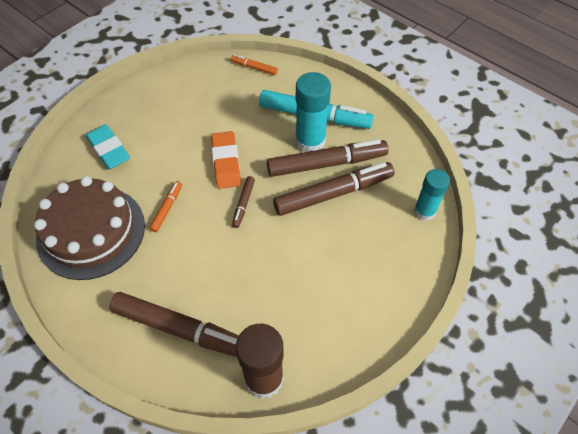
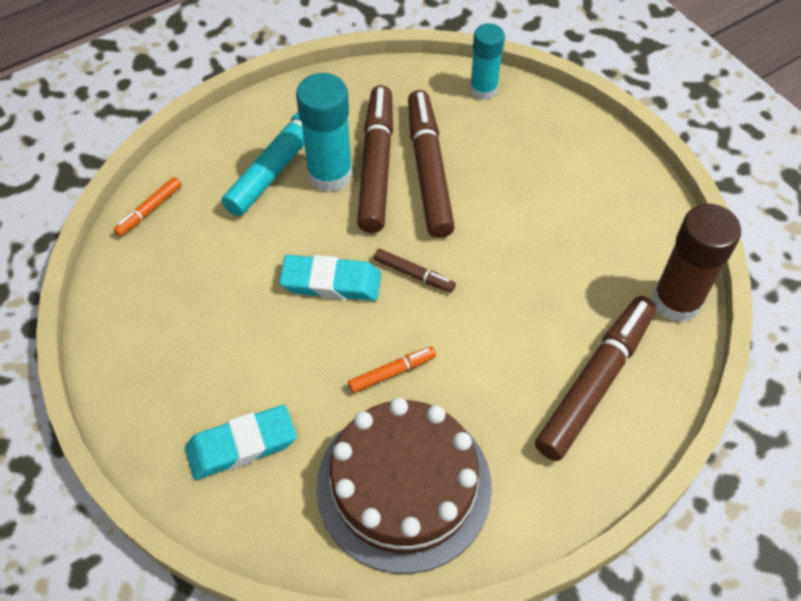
camera: 75 degrees left, 0 degrees up
orange marker [149,181,182,232] -> orange marker turned 120 degrees clockwise [348,346,436,393]
orange eraser [211,131,241,189] -> turquoise eraser [279,255,381,301]

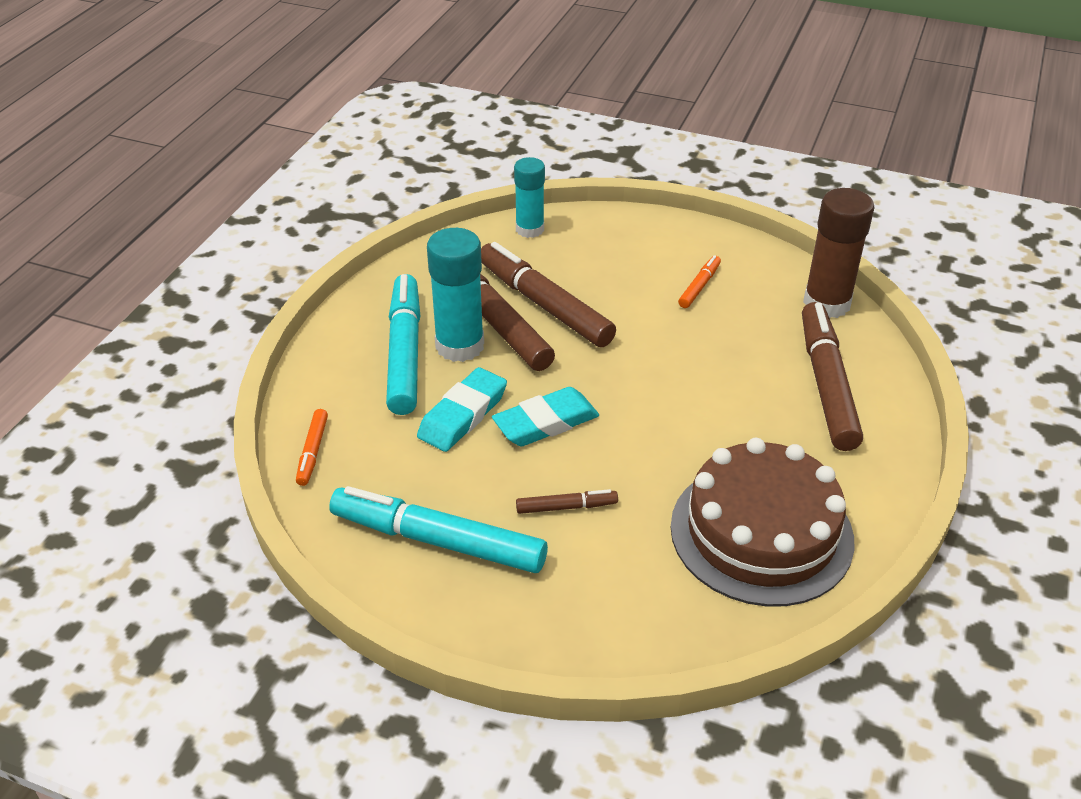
camera: 35 degrees left, 15 degrees down
turquoise eraser [185,405,296,480] -> turquoise eraser moved to [417,367,507,452]
orange marker [348,346,436,393] -> orange marker moved to [678,255,721,308]
brown marker [374,249,456,293] -> brown marker moved to [516,489,618,514]
none -> turquoise marker [329,486,548,573]

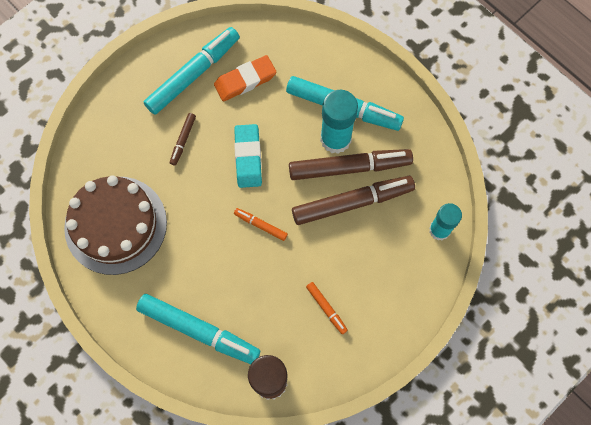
camera: 115 degrees right, 30 degrees up
orange marker [296,409,328,486] -> orange marker moved to [234,208,288,241]
turquoise eraser [417,367,507,452] -> none
brown marker [802,302,863,451] -> turquoise marker [136,294,260,364]
none -> orange eraser [214,55,276,102]

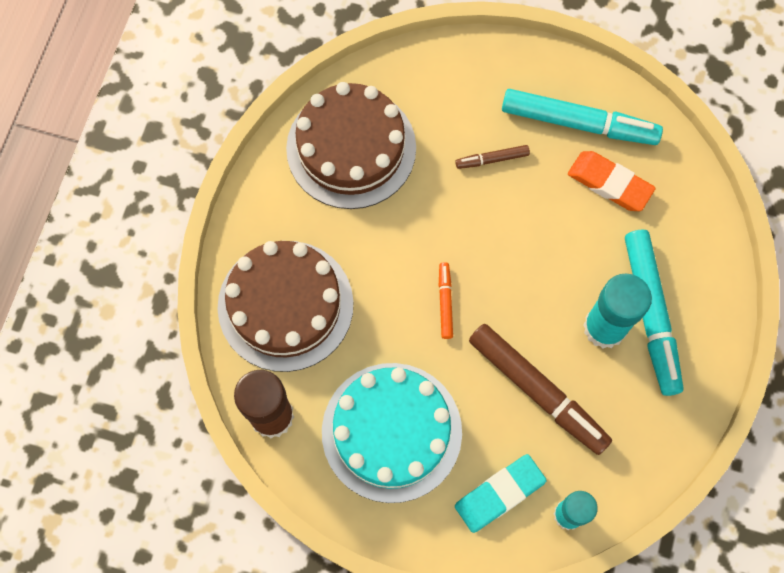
camera: 60 degrees right, 0 degrees up
turquoise marker [136,294,260,364] -> brown cake [218,241,354,372]
turquoise eraser [234,124,262,188] -> turquoise eraser moved to [455,454,547,533]
brown marker [289,149,413,180] -> none
orange marker [306,282,348,334] -> turquoise cake [322,363,462,503]

